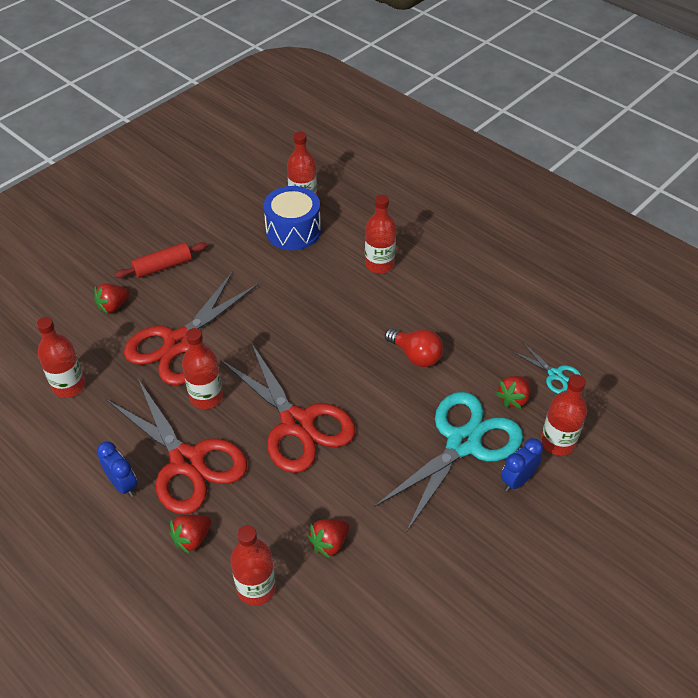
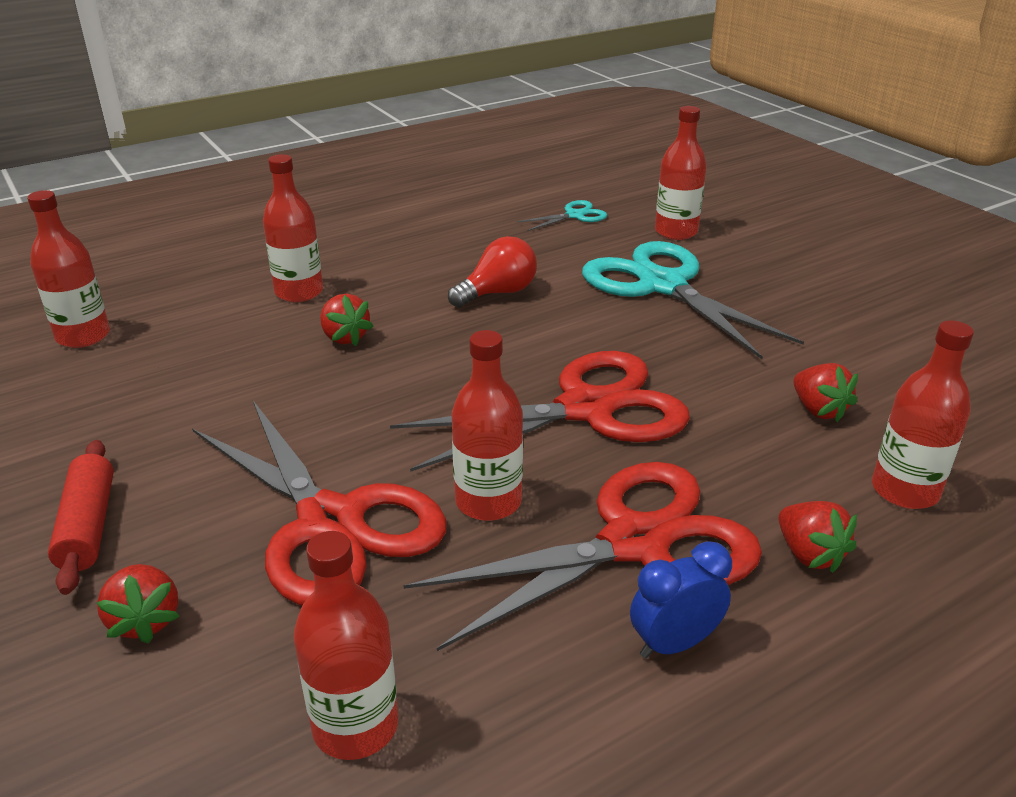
camera: 75 degrees left, 15 degrees down
blue drum [263,186,321,250] -> none
red strawberry [496,376,530,409] -> red strawberry moved to [320,294,374,346]
blue clock [501,438,543,491] -> none

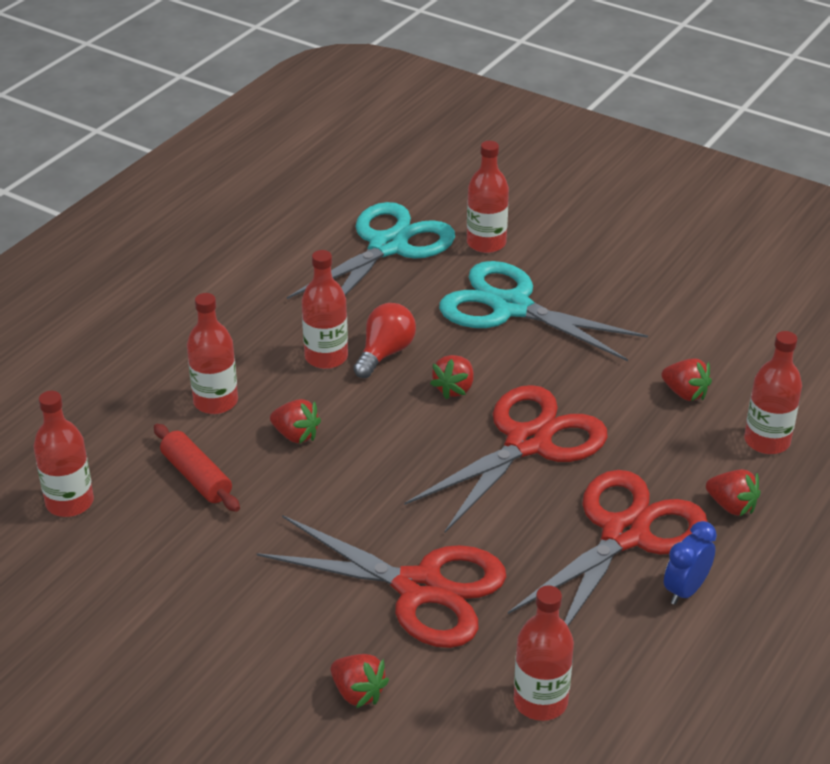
camera: 25 degrees left, 5 degrees up
red rolling pin [48,440,114,595] -> red rolling pin moved to [154,424,240,512]
red bottle [452,330,523,521] -> red bottle moved to [302,250,348,369]
turquoise scissors [516,200,607,231] -> turquoise scissors [287,202,455,299], size x2.25
none -> red strawberry [430,355,474,399]

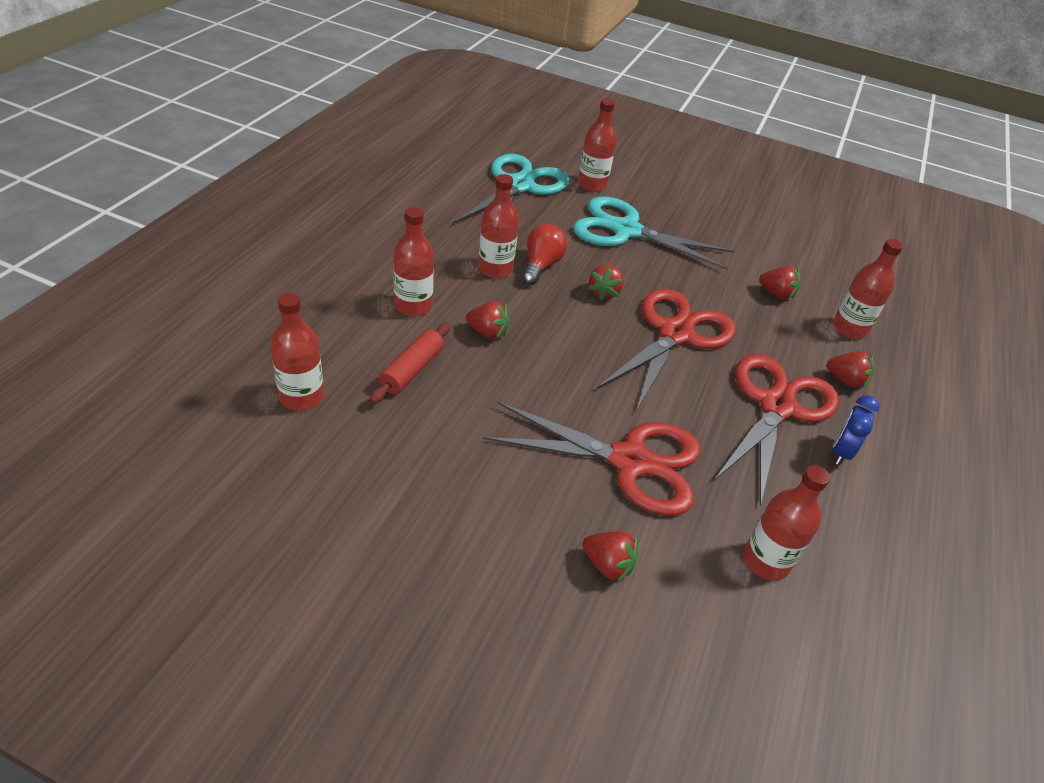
camera: 15 degrees left, 5 degrees up
red rolling pin [154,424,240,512] -> red rolling pin turned 75 degrees clockwise [370,323,450,403]

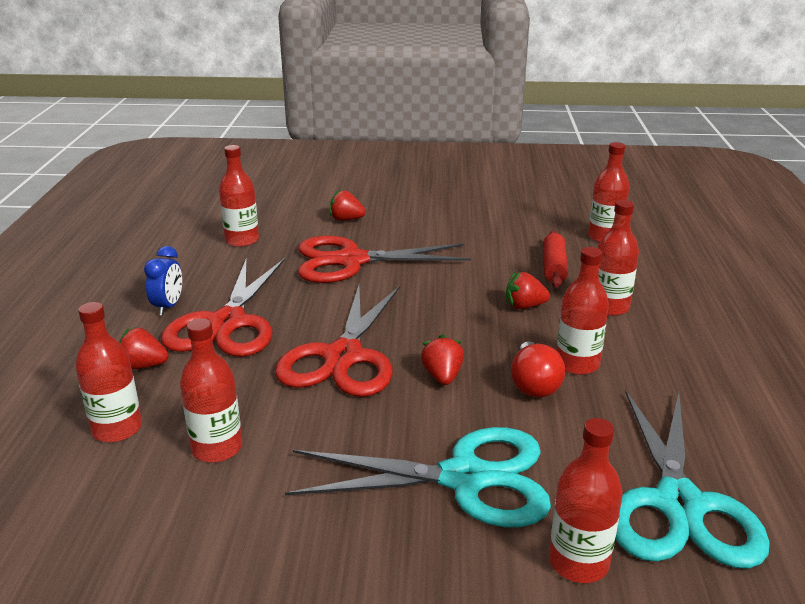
camera: 165 degrees right, 15 degrees down
red strawberry [759,266,800,299] -> red bottle [180,318,242,463]

